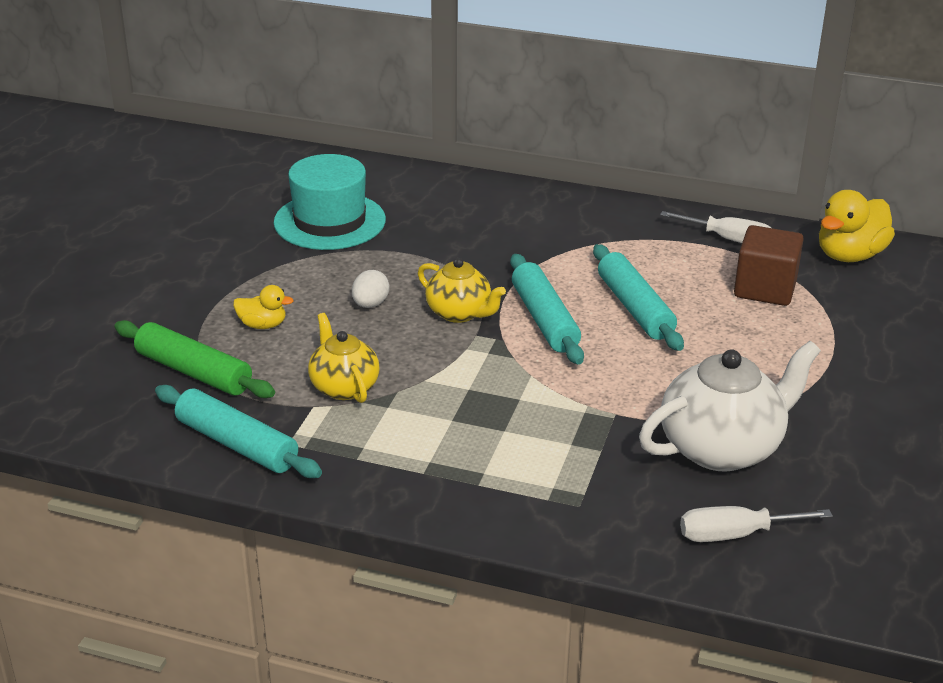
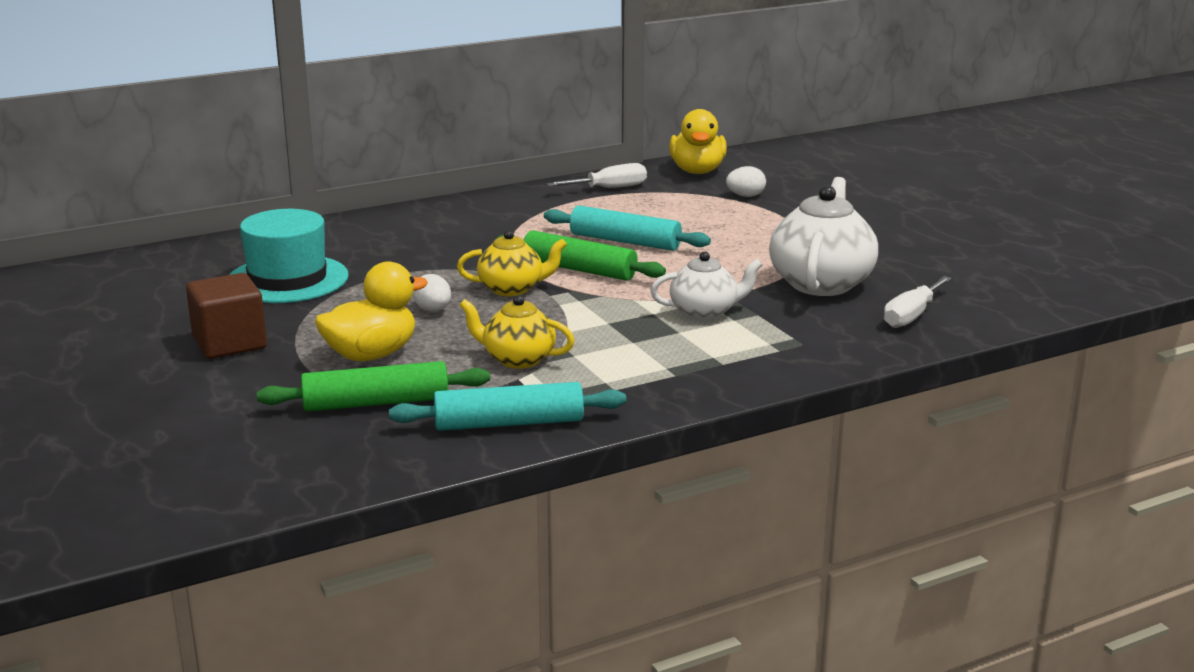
camera: 45 degrees left, 10 degrees down
yellow duck [233,285,293,329] -> yellow duck [315,261,428,361], size x1.83
turquoise rolling pin [510,254,584,365] -> green rolling pin [498,230,666,281]
brown cube [734,225,804,306] -> brown cube moved to [186,273,267,359]
none -> white teapot [650,251,762,320]
none -> white egg [726,166,766,197]

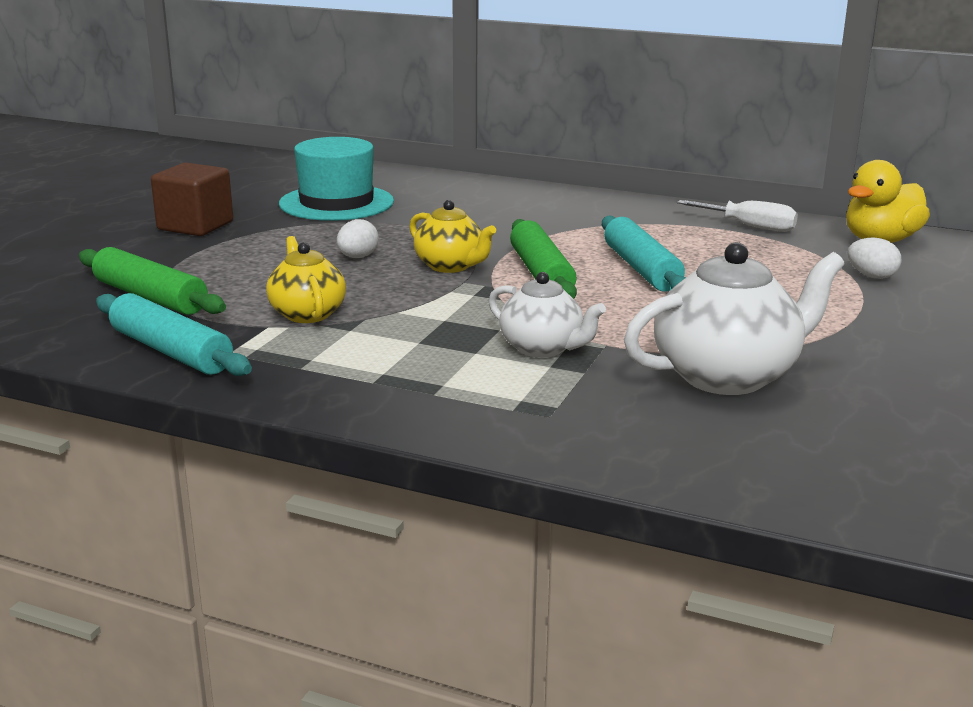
camera: 50 degrees right, 0 degrees up
yellow duck [315,261,428,361] -> none
white screwdriver [884,276,952,328] -> none

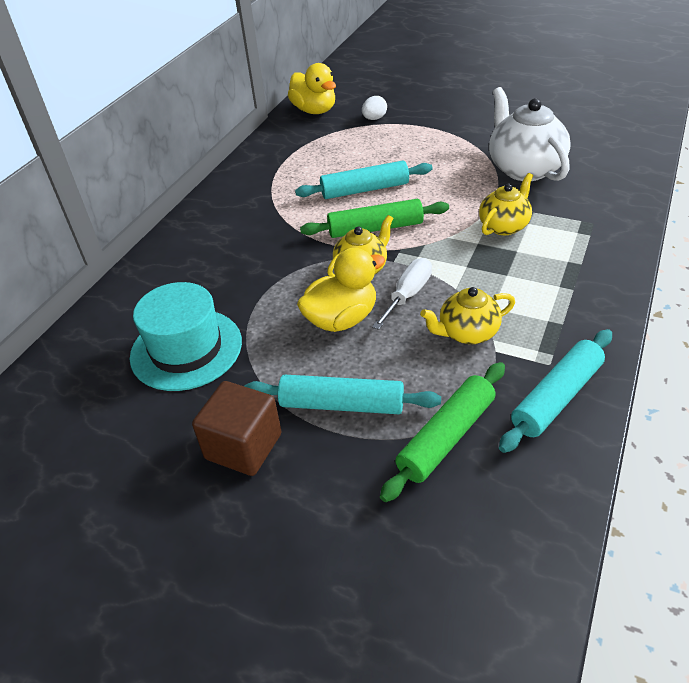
camera: 85 degrees left, 20 degrees up
white egg [337,219,379,258] -> yellow duck [297,248,385,332]
white teapot [489,272,606,358] -> yellow teapot [479,173,533,235]
white screwdriver [677,200,798,232] -> white screwdriver moved to [372,258,432,330]
none -> turquoise rolling pin [244,375,441,414]

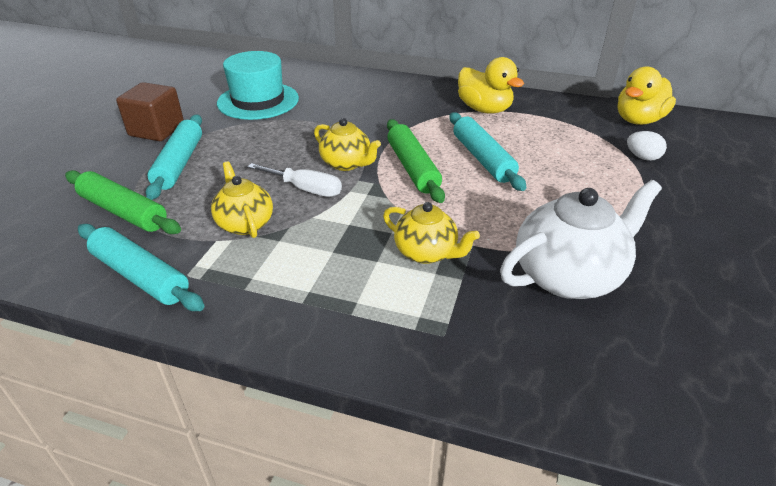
camera: 80 degrees right, 5 degrees down
yellow duck [297,248,385,332] -> yellow duck moved to [458,57,524,114]

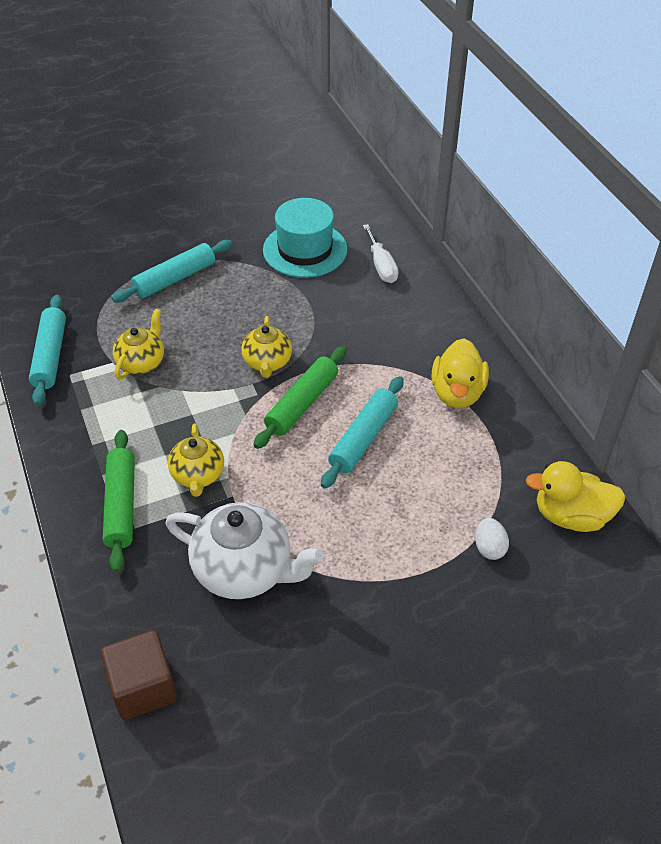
camera: 50 degrees right, 10 degrees up
green rolling pin [65,170,181,234] -> green rolling pin moved to [103,430,135,572]
brown cube [116,82,184,141] -> brown cube moved to [100,630,177,720]
white screwdriver [248,163,342,197] -> white screwdriver moved to [363,224,399,283]

